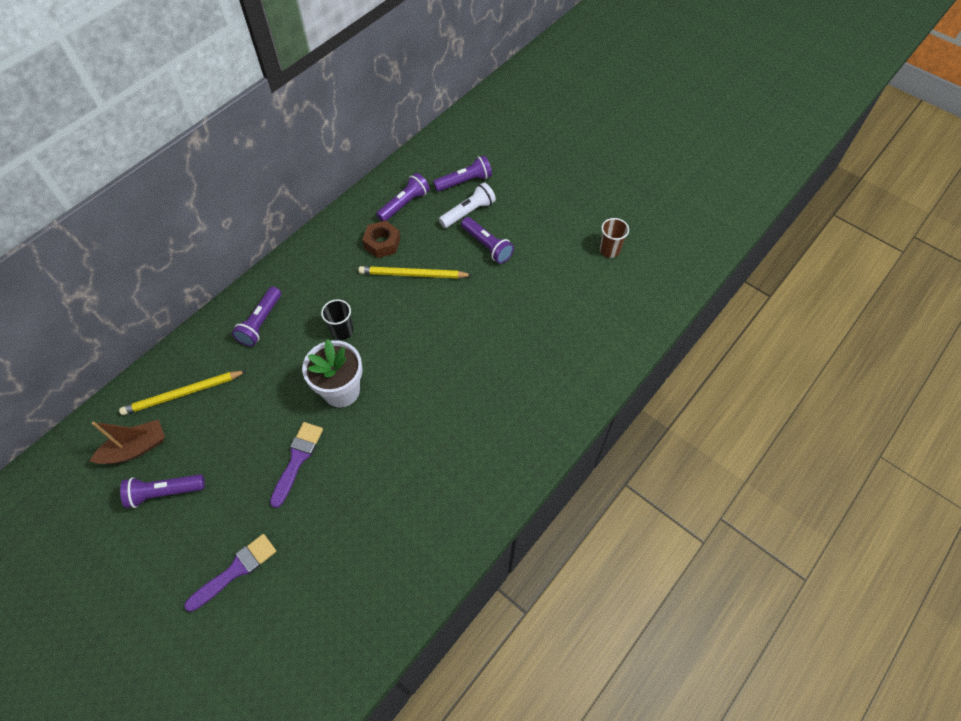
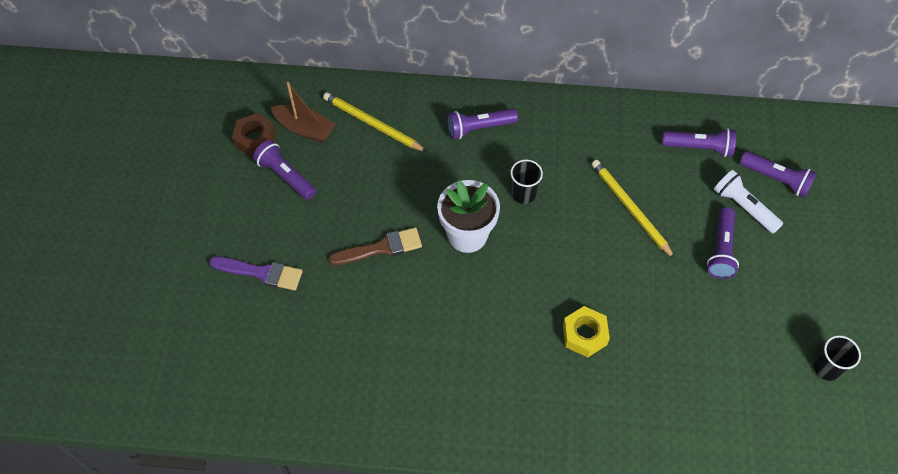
camera: 55 degrees right, 0 degrees up
purple brush [270,422,323,508] -> brown brush [329,227,422,265]
brown nut [362,221,400,258] -> brown nut moved to [232,113,276,157]
white flashlight [439,182,496,228] -> white flashlight turned 150 degrees counterclockwise [714,170,783,234]
brown cup [600,218,629,258] -> black cup [813,336,861,381]
none -> yellow nut [563,306,610,357]

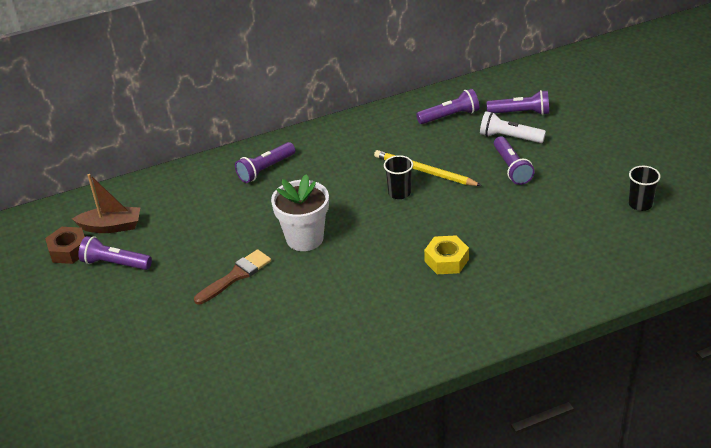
camera: 25 degrees left, 20 degrees down
purple brush [209,256,302,291] -> none
yellow pencil [323,92,427,152] -> none
black cup [510,159,543,204] -> black cup moved to [384,155,413,199]

